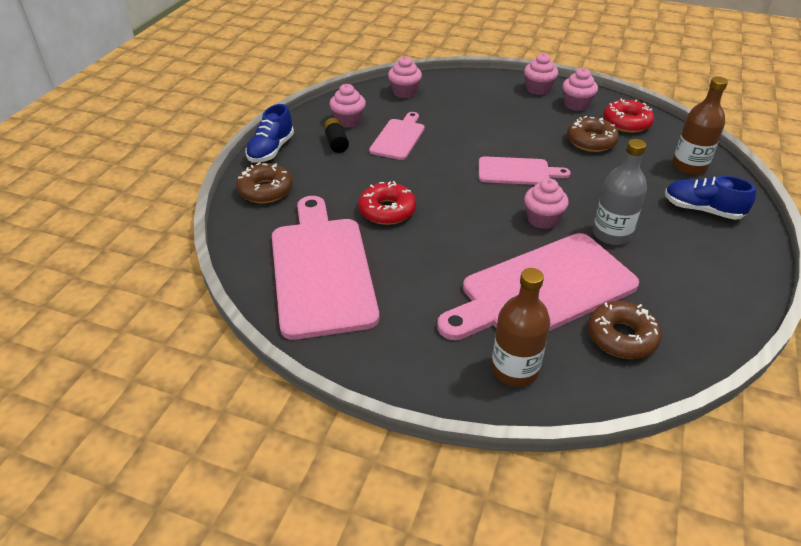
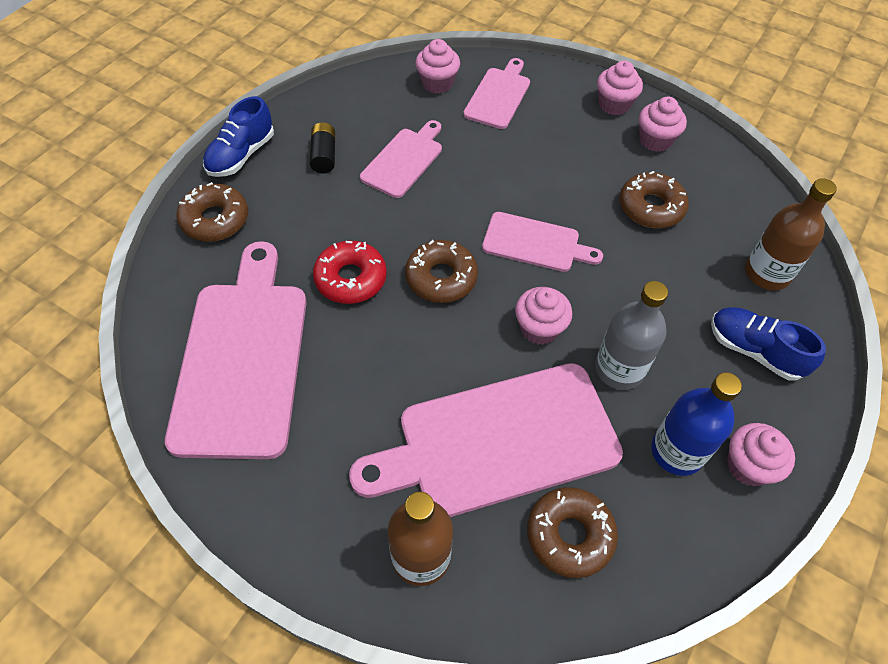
camera: 10 degrees right, 15 degrees up
pink cupcake [329,84,366,128] -> pink cupcake moved to [727,423,795,486]
red donut [603,99,654,133] -> none
none -> brown donut [405,240,478,303]
none -> pink cutting board [463,58,530,129]
none -> blue bottle [651,372,742,476]

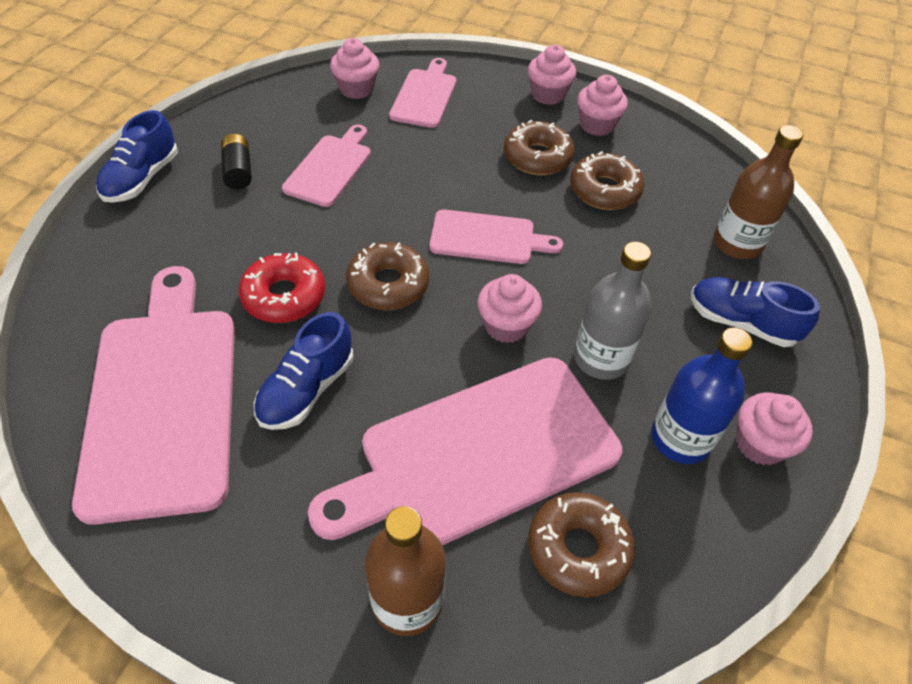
camera: 10 degrees left, 5 degrees down
brown donut [176,182,248,242] -> brown donut moved to [504,120,575,175]
none -> blue shoe [254,312,353,430]

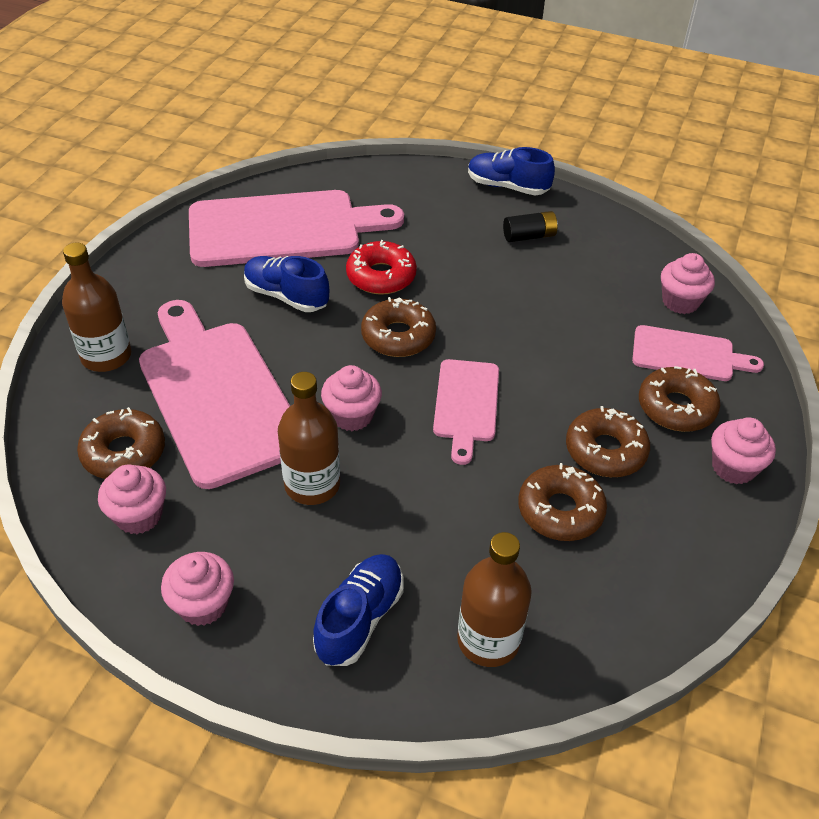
camera: 90 degrees right, 5 degrees down
pink cutting board [282,125,371,207] -> none
grey bottle [574,242,652,380] -> brown bottle [278,372,340,505]
pink cupcake [577,75,628,136] -> pink cupcake moved to [98,464,166,534]
blue bottle [651,328,752,464] -> none
none -> brown donut [639,366,720,432]

